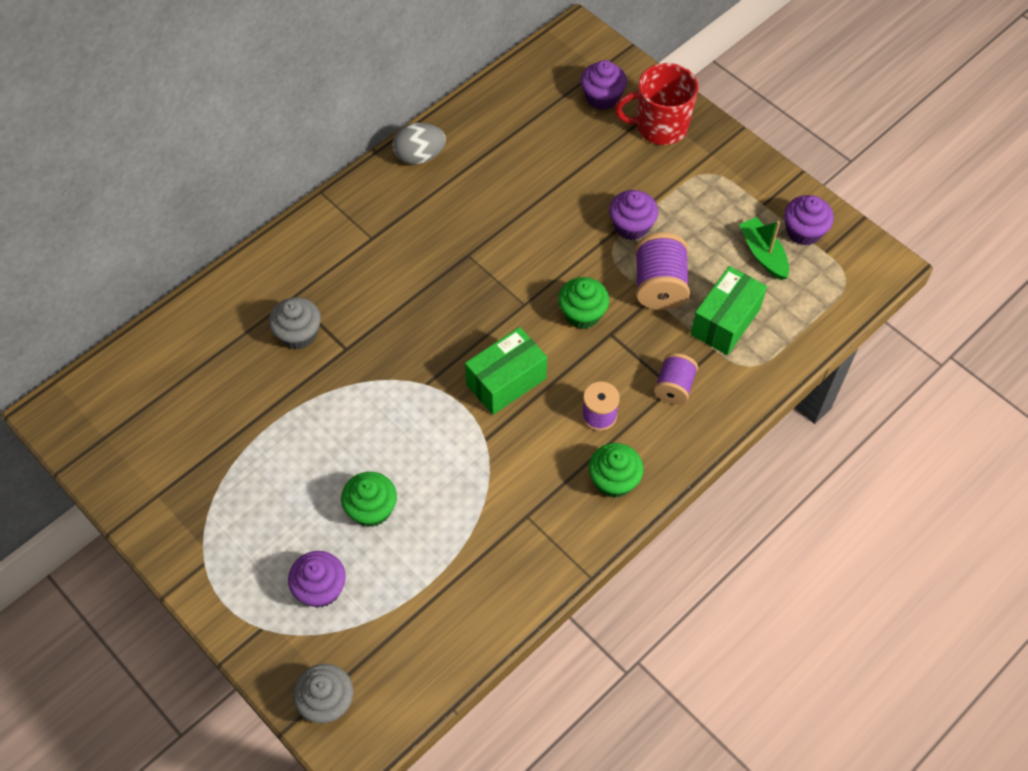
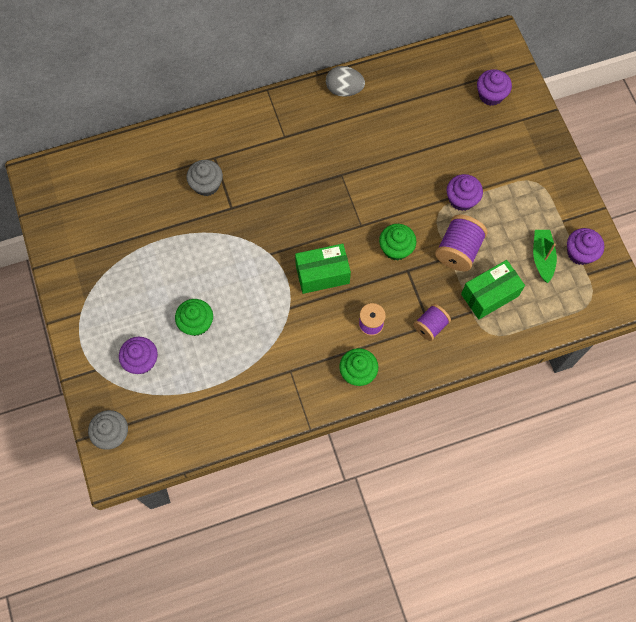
camera: 25 degrees right, 10 degrees up
red mug [615,63,698,145] -> none

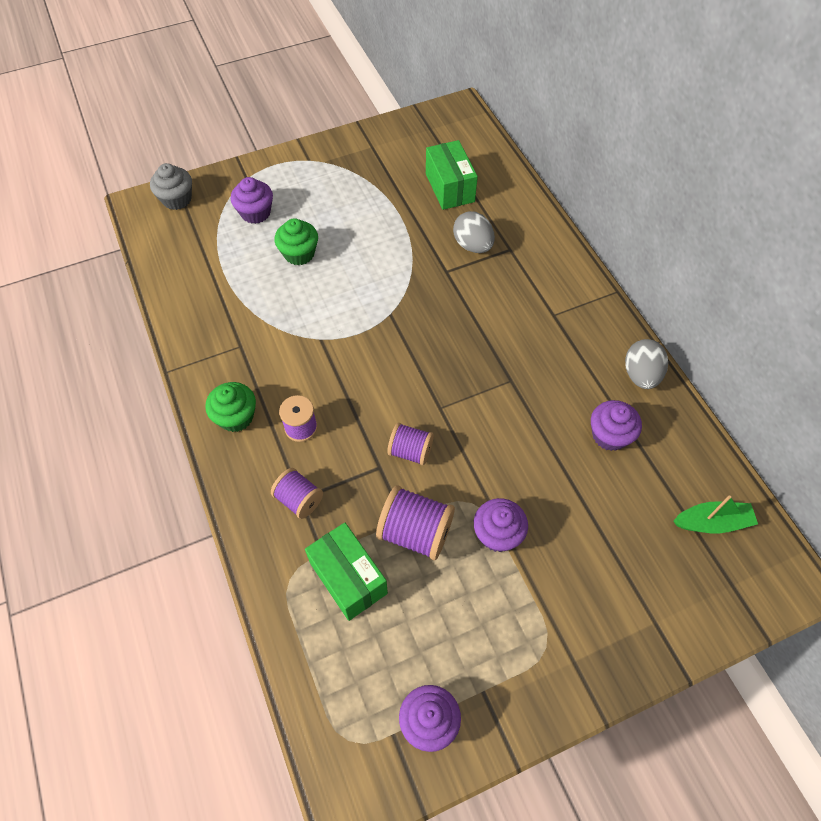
camera: 85 degrees right, 10 degrees down
grey cupcake [186,160,223,196] -> grey egg [453,211,495,253]
green box [295,244,351,294] -> green box moved to [426,140,478,210]
green cupcake [379,224,417,261] -> purple spool [387,423,434,466]
purple cupcake [477,69,512,106] -> purple cupcake moved to [591,400,642,451]
green boat [533,230,557,283] -> green boat moved to [673,495,758,533]

